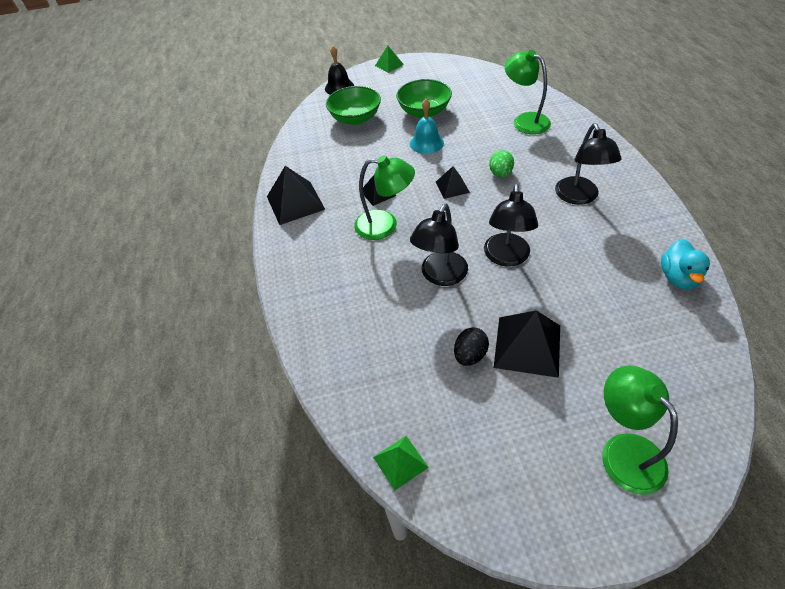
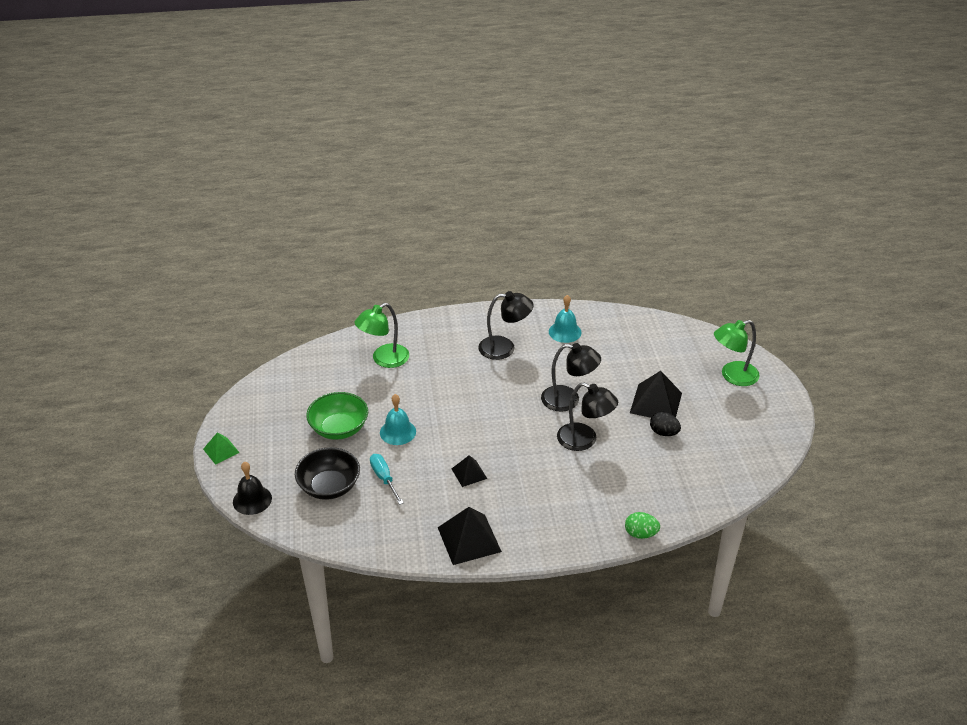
camera: 90 degrees left, 10 degrees down
green bowl [326,86,381,125] -> black bowl [295,447,360,500]
green lamp [354,155,415,240] -> none
green pyramid [373,436,429,490] -> none
black pyramid [436,166,470,199] -> none
green egg [489,150,514,178] -> green egg moved to [625,512,660,539]
turquoise duck [661,239,710,289] -> none
none -> turquoise screwdriver [370,454,403,505]
none -> turquoise bell [549,295,581,343]

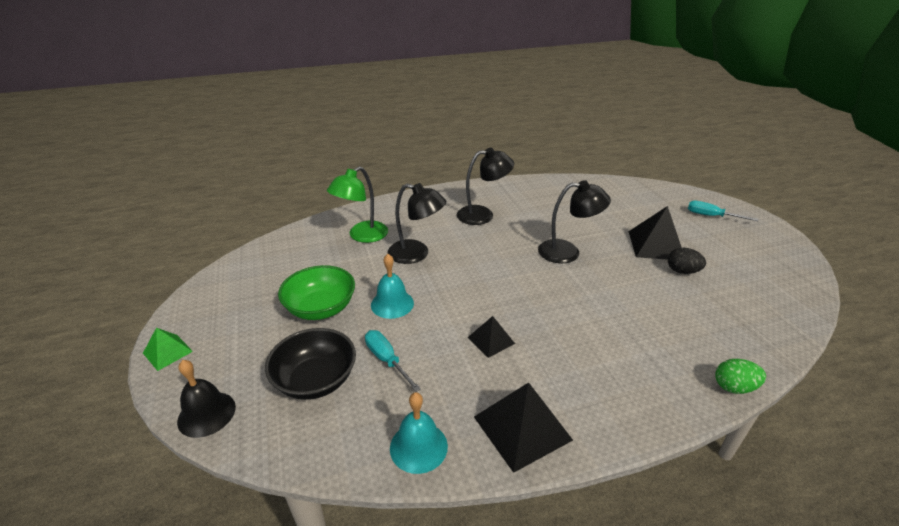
camera: 10 degrees left, 5 degrees down
turquoise bell [549,295,581,343] -> turquoise bell moved to [390,392,448,474]
black lamp [557,382,618,451] -> black lamp moved to [388,183,446,264]
green lamp [714,320,760,386] -> turquoise screwdriver [688,200,758,221]

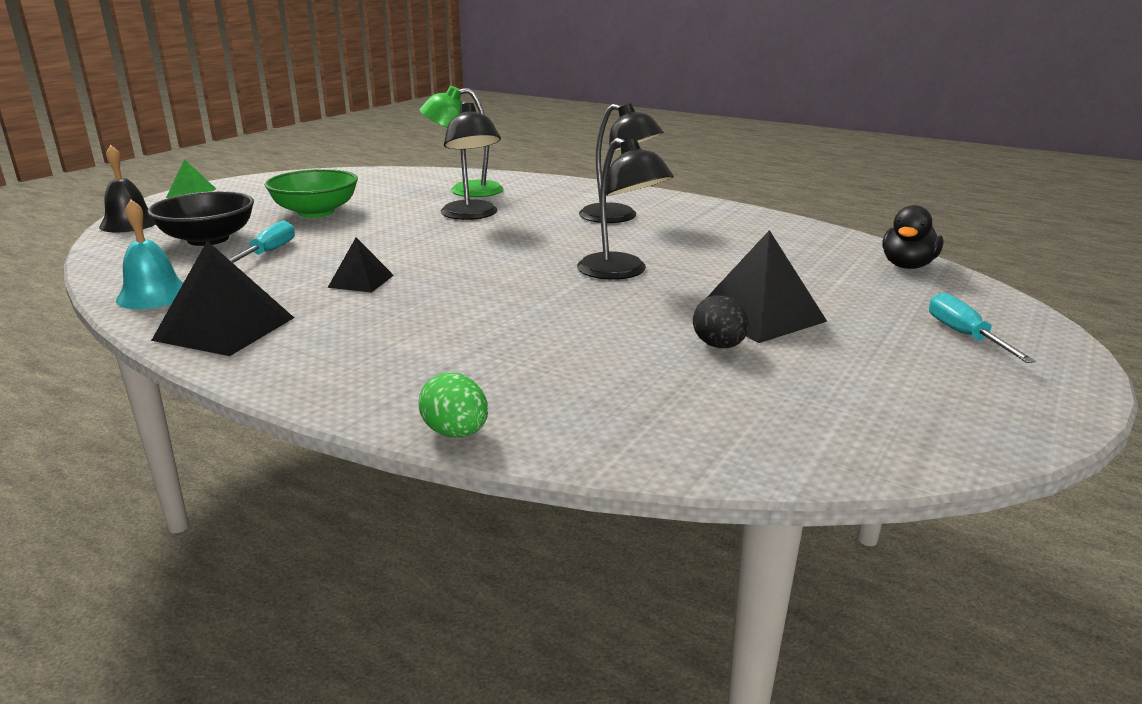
camera: 50 degrees right, 10 degrees down
turquoise bell [371,254,414,319] -> none
none -> black duck [882,205,944,269]

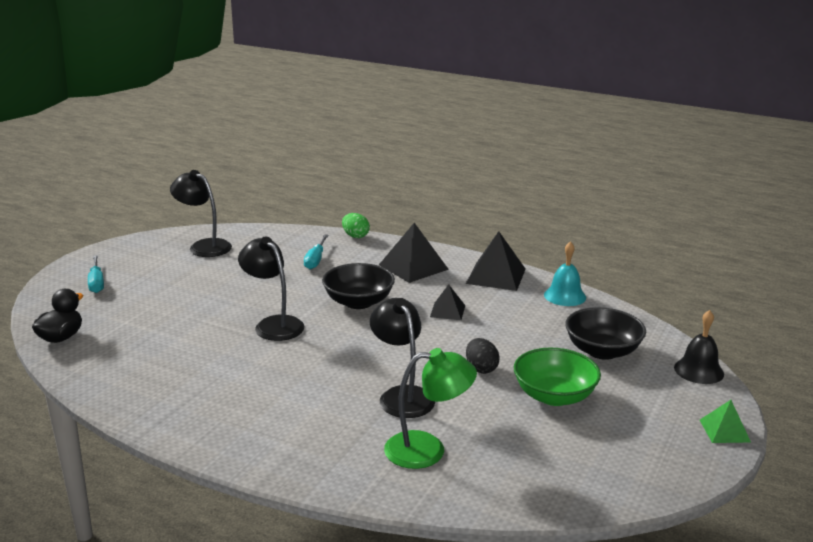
camera: 175 degrees right, 0 degrees up
turquoise screwdriver [229,220,295,263] -> turquoise screwdriver moved to [304,234,328,269]
black lamp [579,103,664,223] -> black lamp moved to [170,170,232,257]
black egg [693,295,749,348] -> black egg moved to [466,338,500,374]
black pyramid [707,230,827,343] -> black pyramid moved to [379,223,449,283]
none -> black bowl [322,263,395,309]

